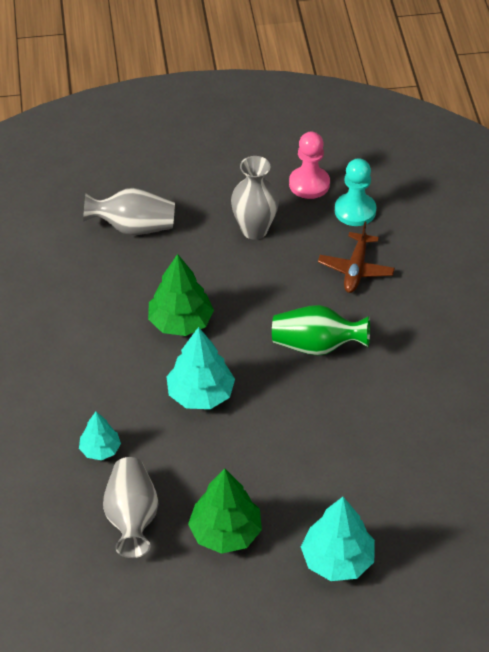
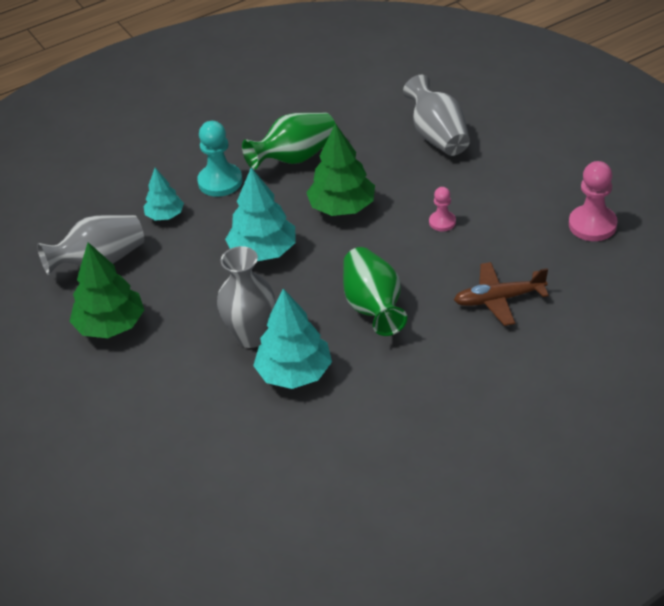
camera: 70 degrees right, 5 degrees down
grey vase [231,156,279,240] -> grey vase moved to [217,246,275,348]
turquoise tree [301,497,375,581] -> turquoise tree moved to [253,288,332,389]
turquoise pawn [335,158,376,226] -> turquoise pawn moved to [197,121,242,197]
none -> green vase [242,113,335,170]
none -> pink pawn [429,187,456,231]

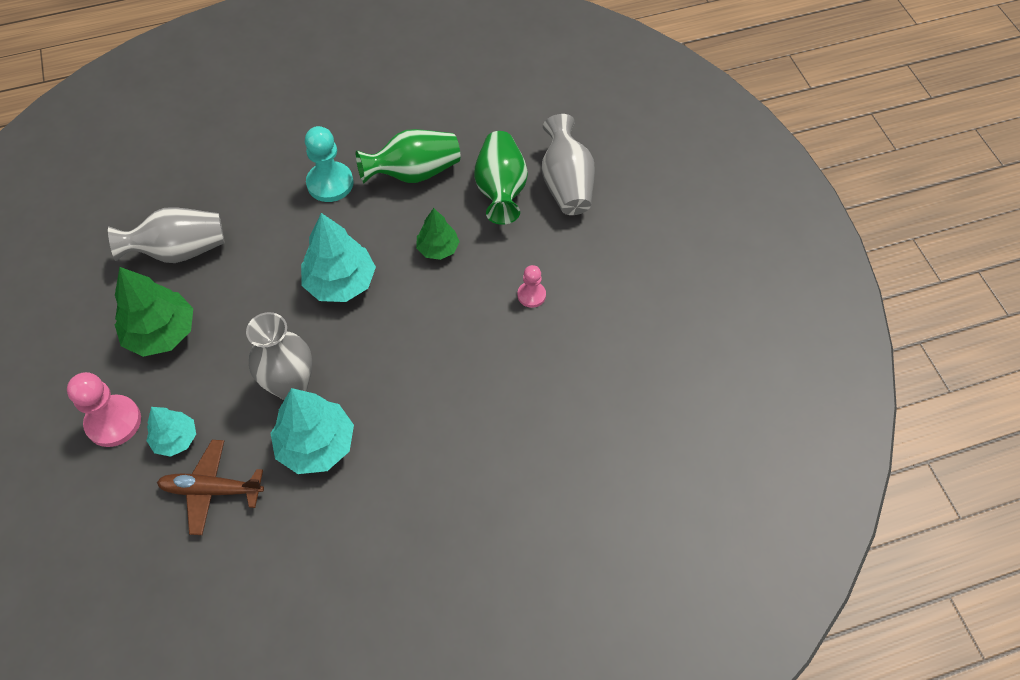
camera: 10 degrees right, 15 degrees up
turquoise tree [143,168,184,221] -> turquoise tree moved to [146,407,196,457]
green tree [306,123,375,216] -> green tree [416,208,460,260], size x0.60
green vase [343,247,407,336] -> green vase moved to [474,131,528,225]
brown plane [454,262,549,326] -> brown plane moved to [157,440,264,535]
pink pawn [569,161,618,241] -> pink pawn moved to [67,372,141,447]

